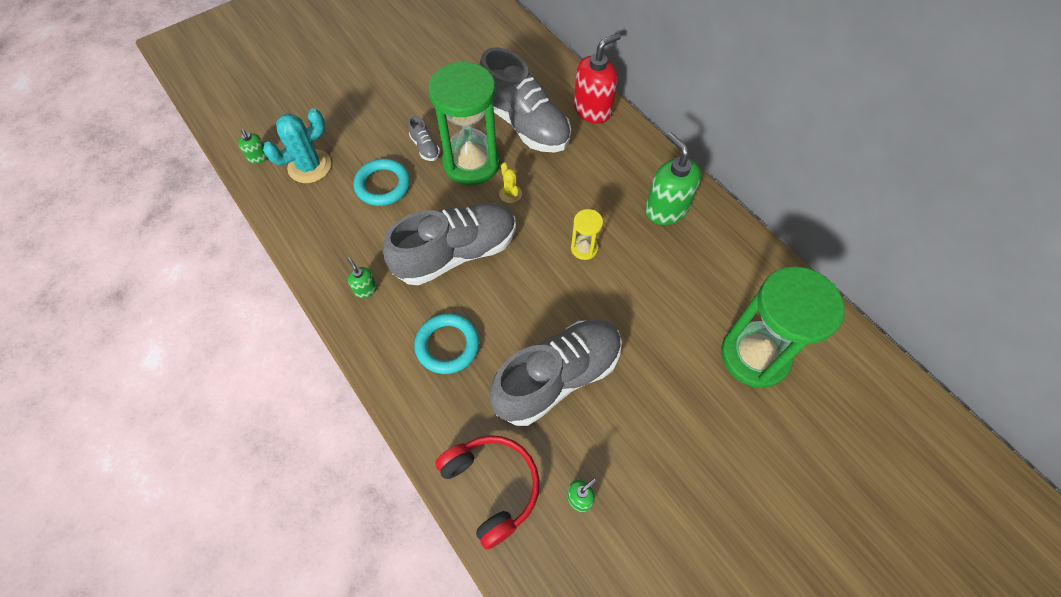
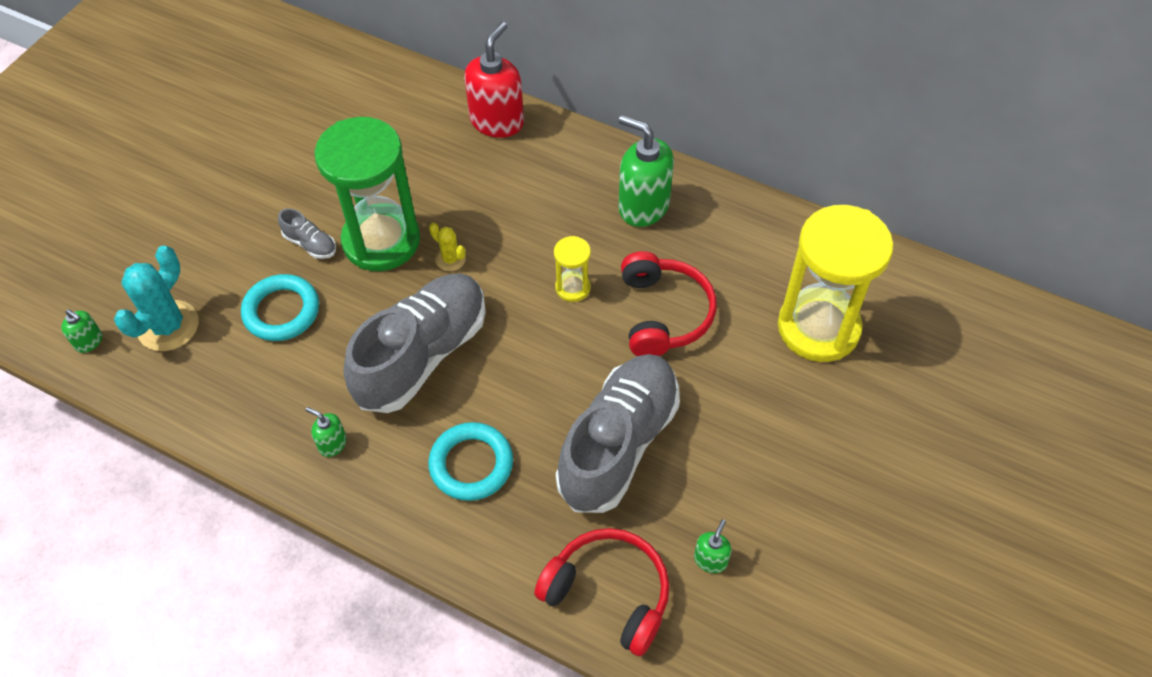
camera: 25 degrees left, 5 degrees down
grey shoe [479,47,571,153] -> none
green hourglass [721,266,845,388] -> yellow hourglass [778,205,893,362]
none -> red headphones [621,251,717,356]

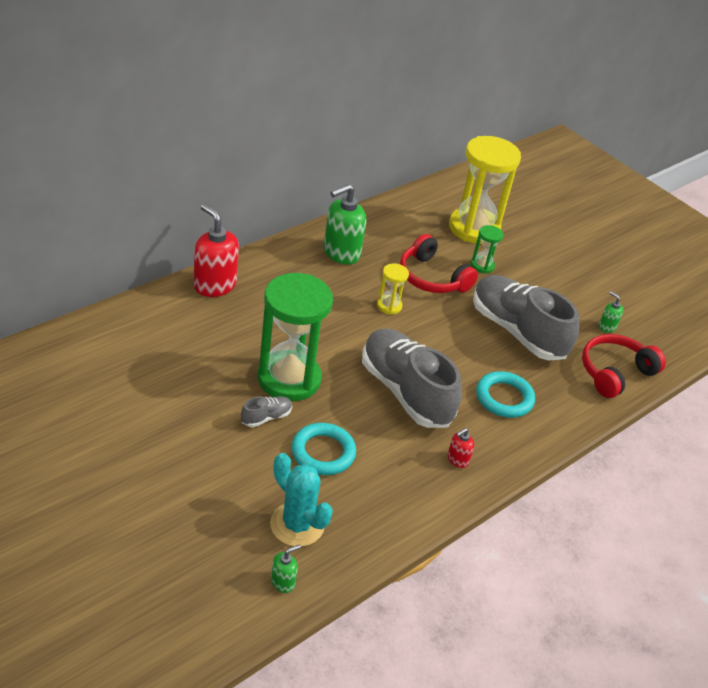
camera: 75 degrees left, 15 degrees down
green soap dispenser [306,407,347,457] -> red soap dispenser [447,428,474,468]
yellow cactus [429,223,466,271] -> none
red headphones [621,251,717,356] -> red headphones turned 150 degrees counterclockwise [400,234,478,293]
none -> green hourglass [471,225,504,274]

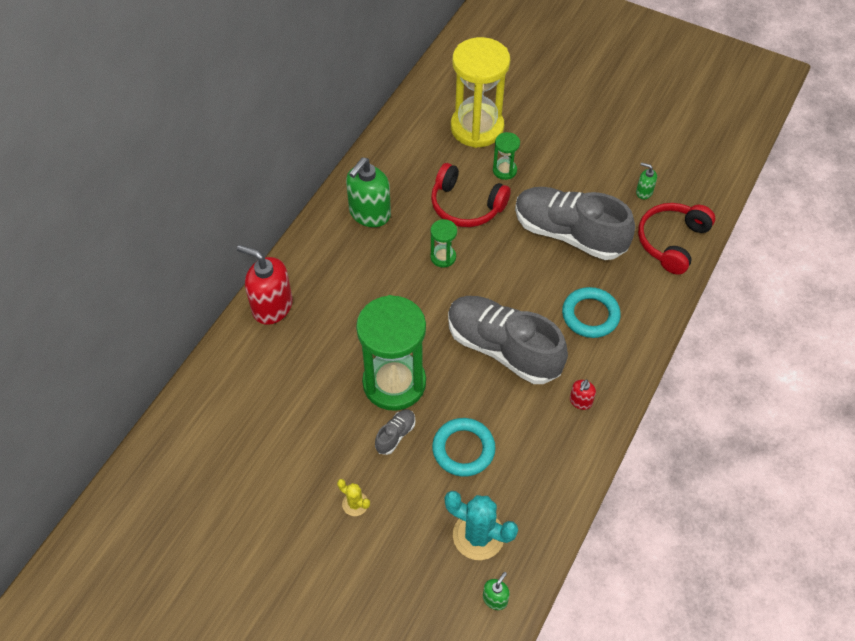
camera: 15 degrees left, 15 degrees up
yellow hourglass [377,263,409,315] -> green hourglass [430,219,457,267]
none -> yellow cactus [337,479,370,516]

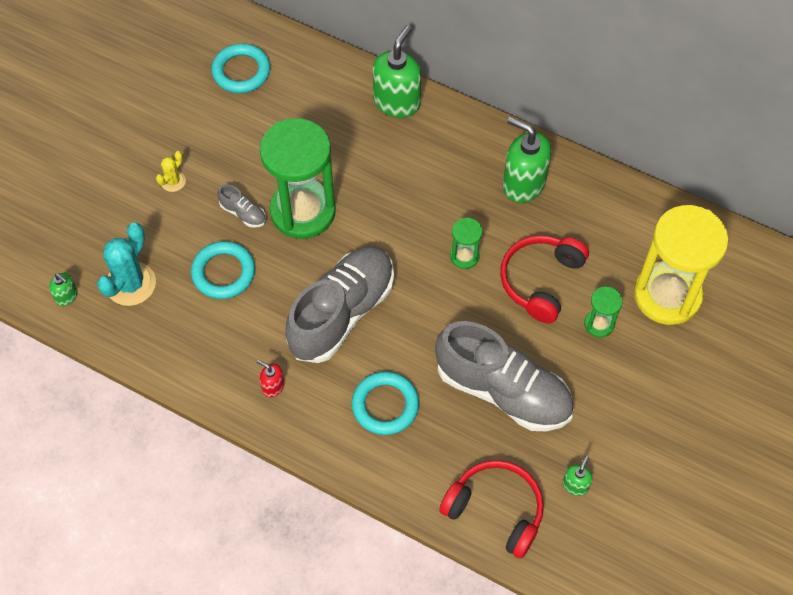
camera: 90 degrees right, 5 degrees up
red soap dispenser [237,245,293,325] -> green soap dispenser [373,25,421,118]
grey shoe [515,187,635,260] -> grey shoe turned 90 degrees clockwise [435,321,574,431]
none -> turquoise ring [211,43,271,93]

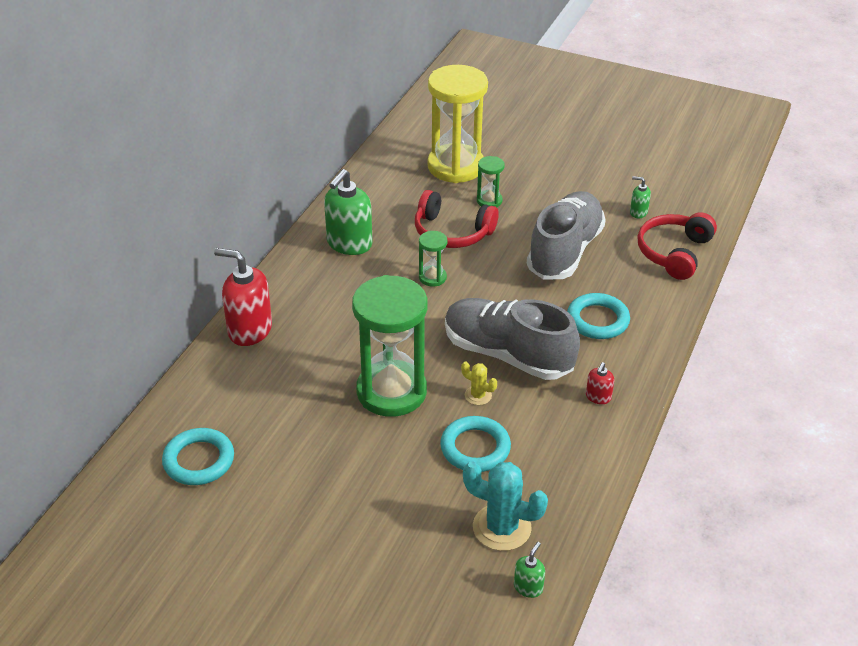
camera: 95 degrees left, 20 degrees down
yellow cactus [156,151,186,192] -> yellow cactus moved to [461,362,497,405]
grey shoe [218,184,266,228] -> none
green soap dispenser [373,25,421,118] -> red soap dispenser [214,248,272,346]

